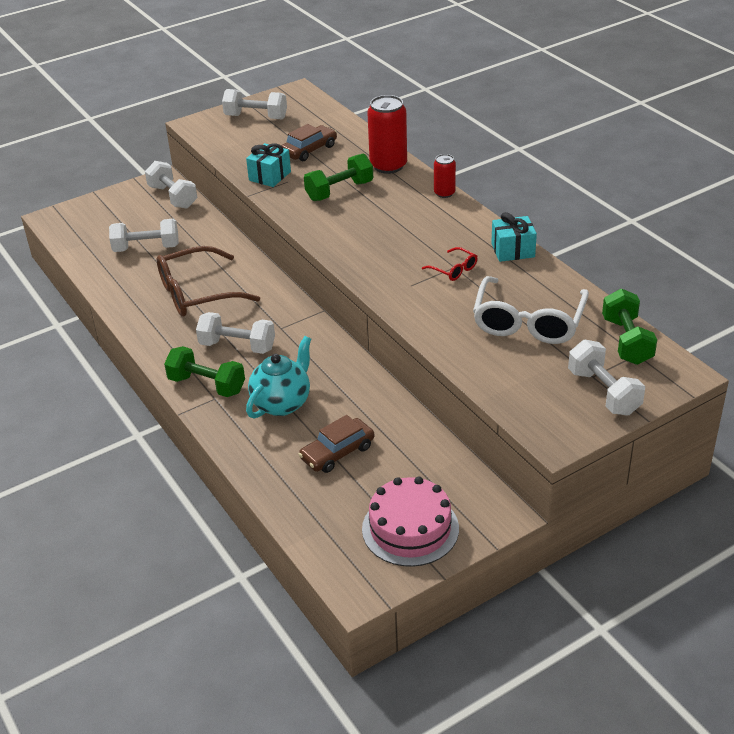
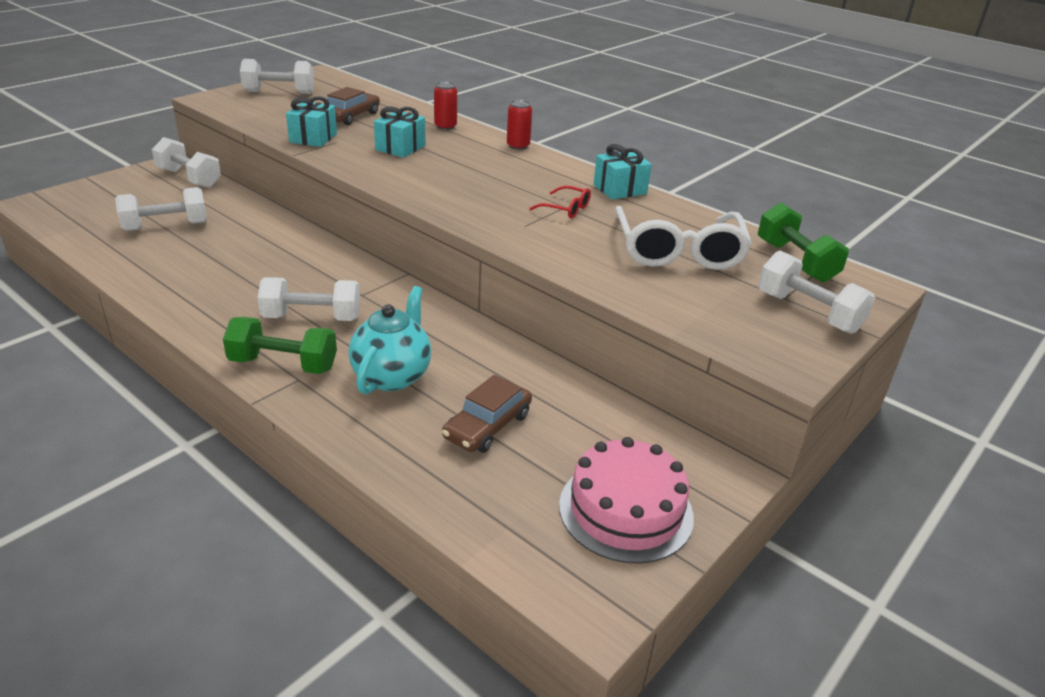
camera: 20 degrees left, 5 degrees down
brown glasses [157,246,260,317] -> none
green dumbbell [304,153,373,201] -> turquoise gift [374,107,425,158]
red can [367,95,407,174] -> red can [434,82,457,130], size x0.55

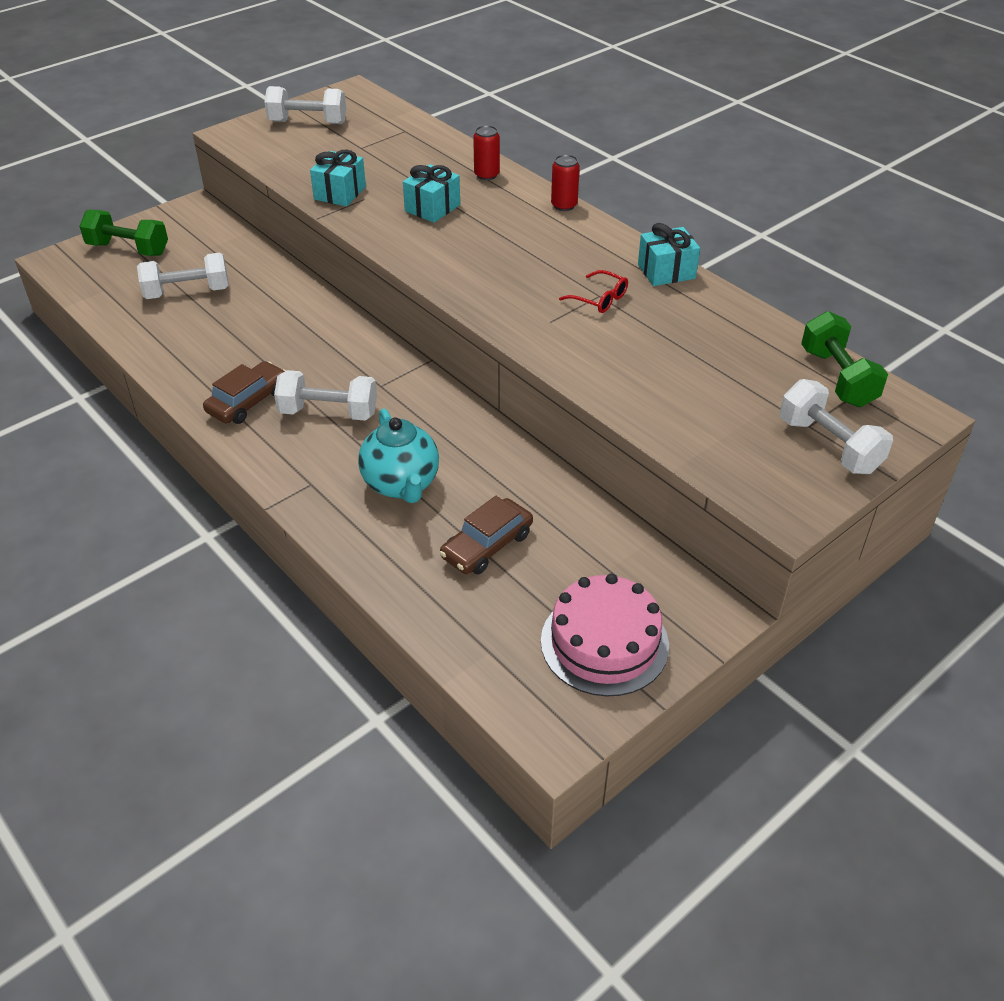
camera: 10 degrees right, 10 degrees up
white dumbbell [152,137,221,188] -> none
green dumbbell [223,317,337,374] -> green dumbbell moved to [79,210,168,256]
brown car [327,87,380,125] -> brown car moved to [203,361,286,424]
turquoise teapot [349,286,431,394] -> turquoise teapot turned 135 degrees clockwise [358,409,439,503]
white glasses [615,206,752,270] -> none

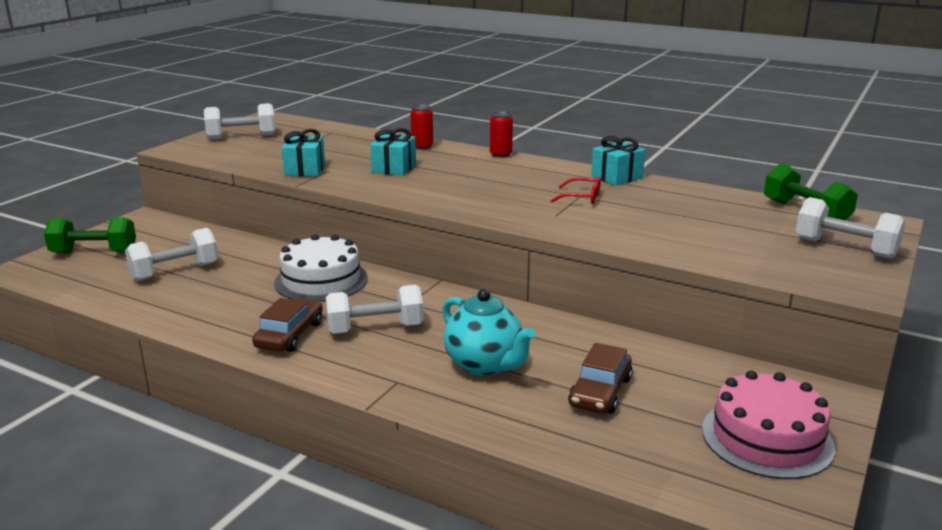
camera: 20 degrees left, 20 degrees down
none -> white cake [274,234,368,302]

